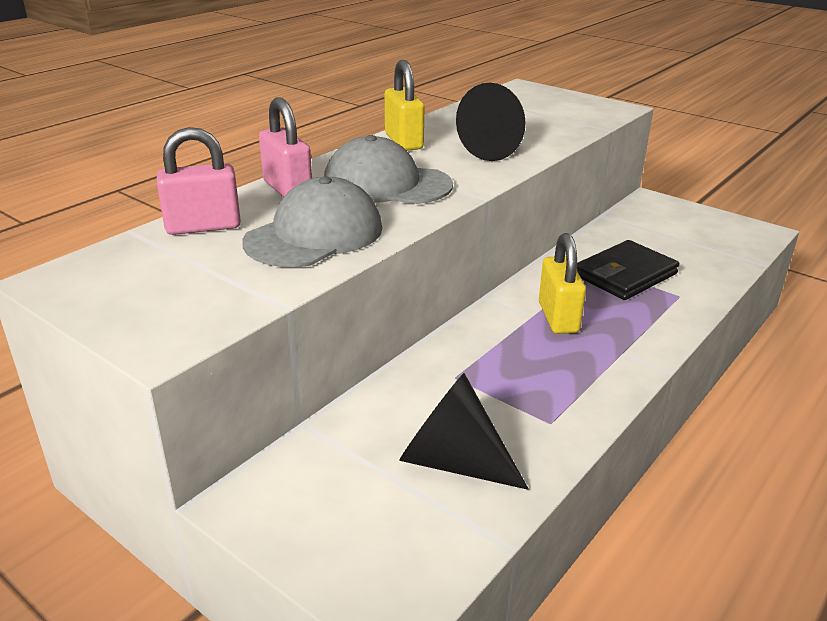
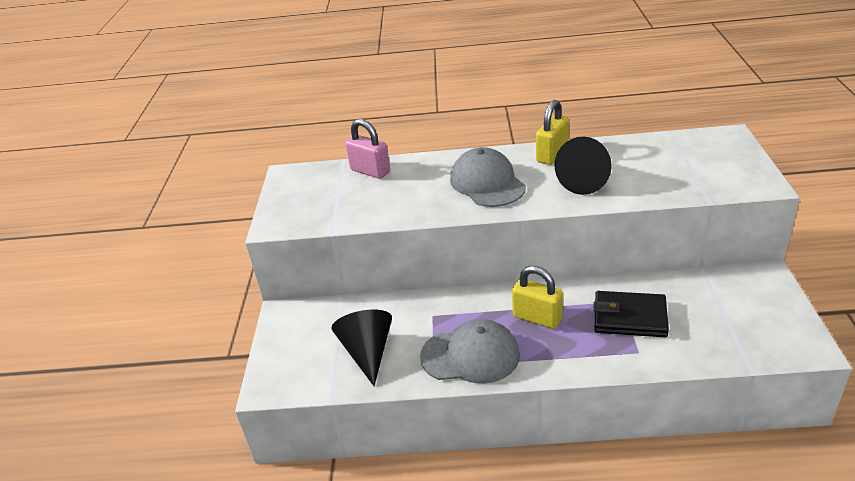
camera: 55 degrees right, 5 degrees up
grey cap [242,176,382,267] -> grey cap moved to [420,319,520,384]
pink padlock [259,97,312,198] -> none
yellow padlock [539,233,586,334] -> yellow padlock turned 75 degrees clockwise [512,266,563,329]

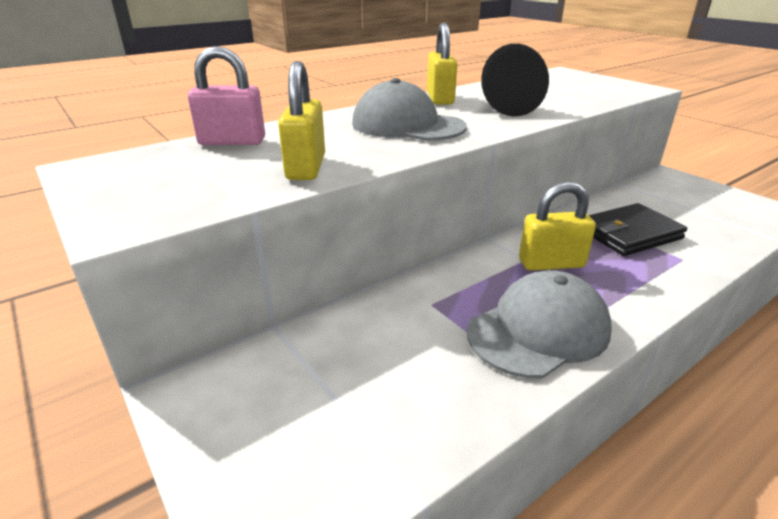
camera: 40 degrees left, 5 degrees down
black cone [331,310,392,386] -> none
none -> yellow padlock [278,61,325,180]

